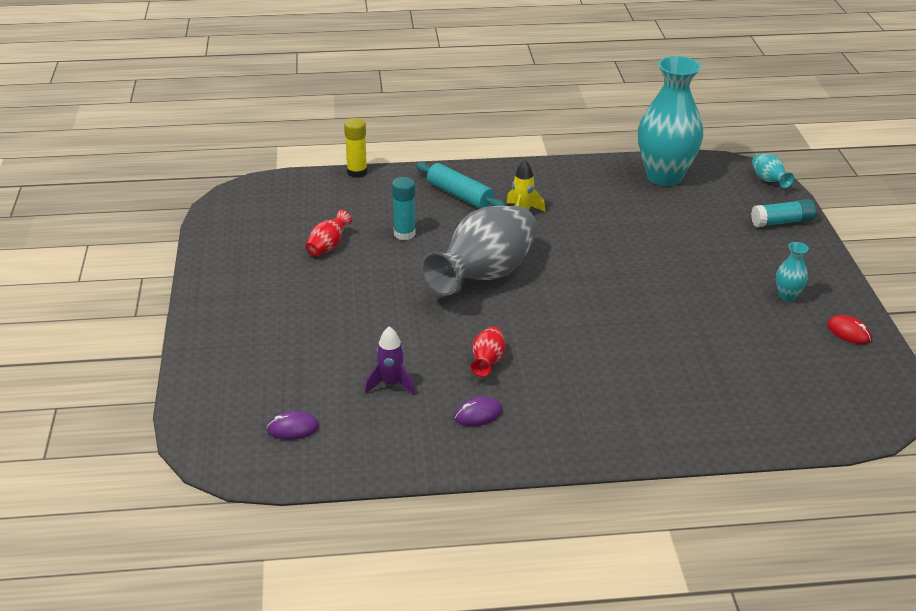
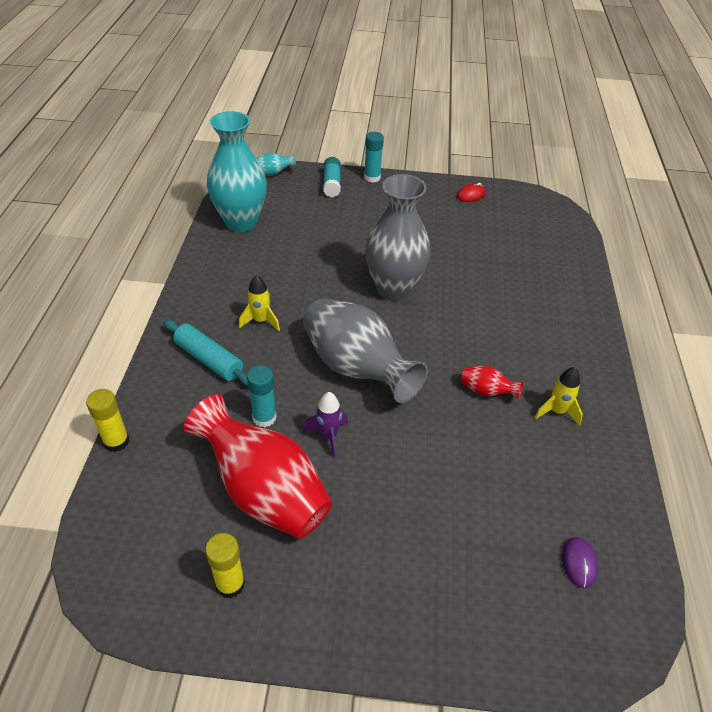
camera: 80 degrees left, 10 degrees up
red vase [306,210,352,256] -> red vase [184,394,332,539], size x2.38
purple rocket [365,326,415,395] -> purple rocket moved to [303,392,348,459]
turquoise rolling pin [416,162,506,209] -> turquoise rolling pin turned 75 degrees clockwise [164,319,248,386]
purple mouse [454,396,503,426] -> yellow rocket [534,367,583,426]
turquoise vase [776,242,808,301] -> none
none -> yellow glue stick [205,533,245,598]
none -> turquoise glue stick [364,132,384,183]
none -> grey vase [365,174,431,301]

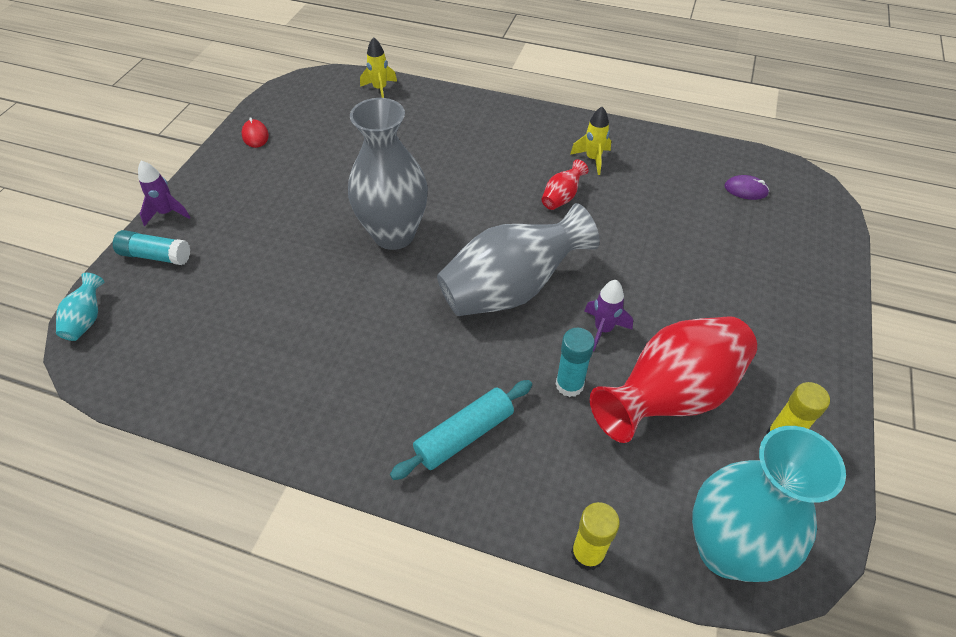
camera: 75 degrees left, 5 degrees up
turquoise vase [207,111,267,232] -> turquoise vase moved to [692,426,846,582]
yellow rocket [239,275,280,331] -> yellow rocket moved to [360,37,397,98]
turquoise glue stick [364,132,384,183] -> purple rocket [138,160,191,226]

